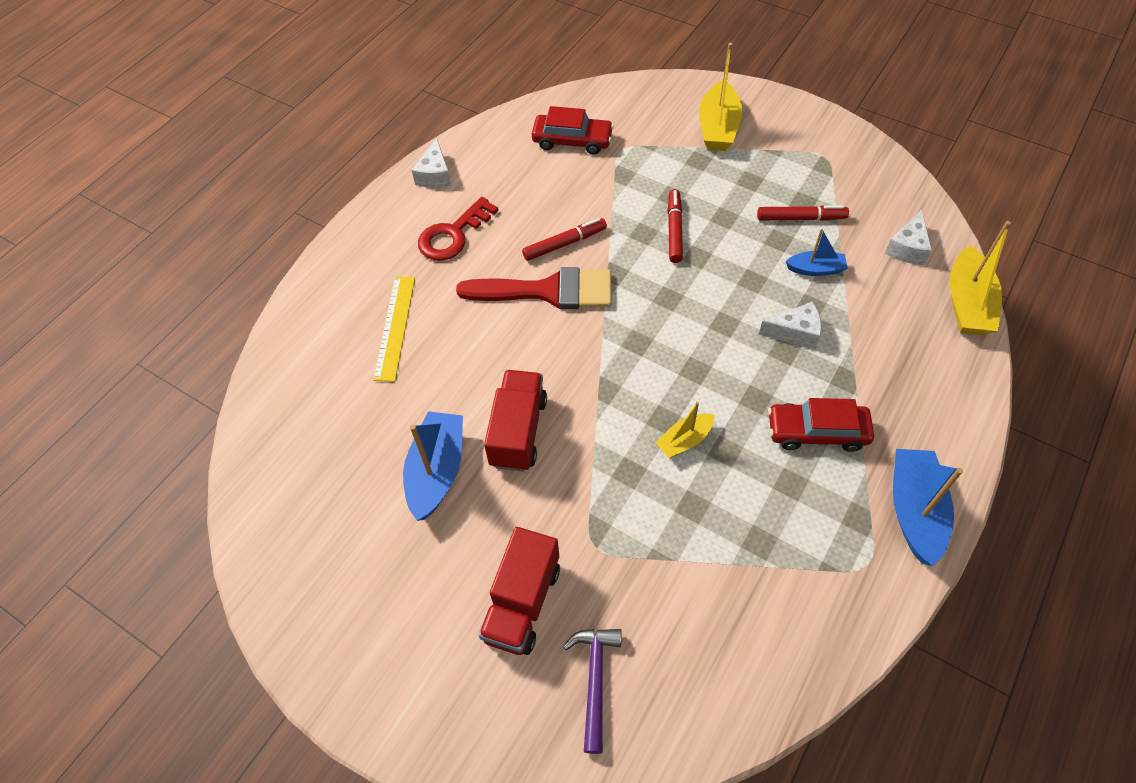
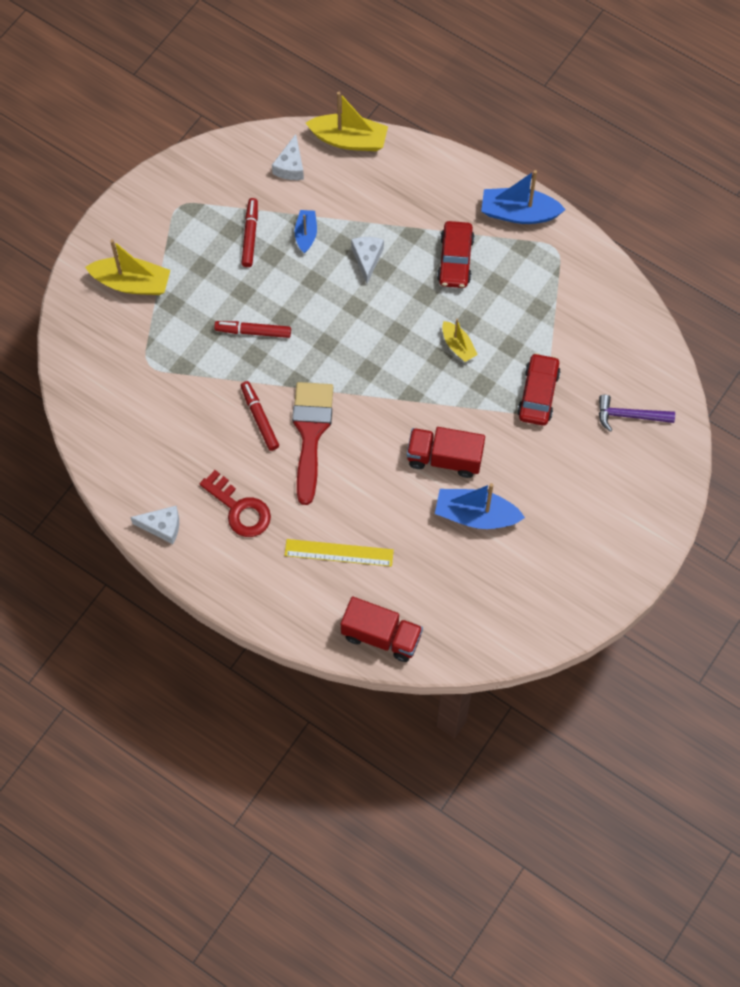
camera: 90 degrees left, 10 degrees up
red truck [479,527,560,655] -> red truck moved to [341,597,423,662]
red car [532,106,614,154] -> red car moved to [517,353,560,426]
white cheese [885,210,932,265] -> white cheese turned 75 degrees clockwise [272,134,304,180]

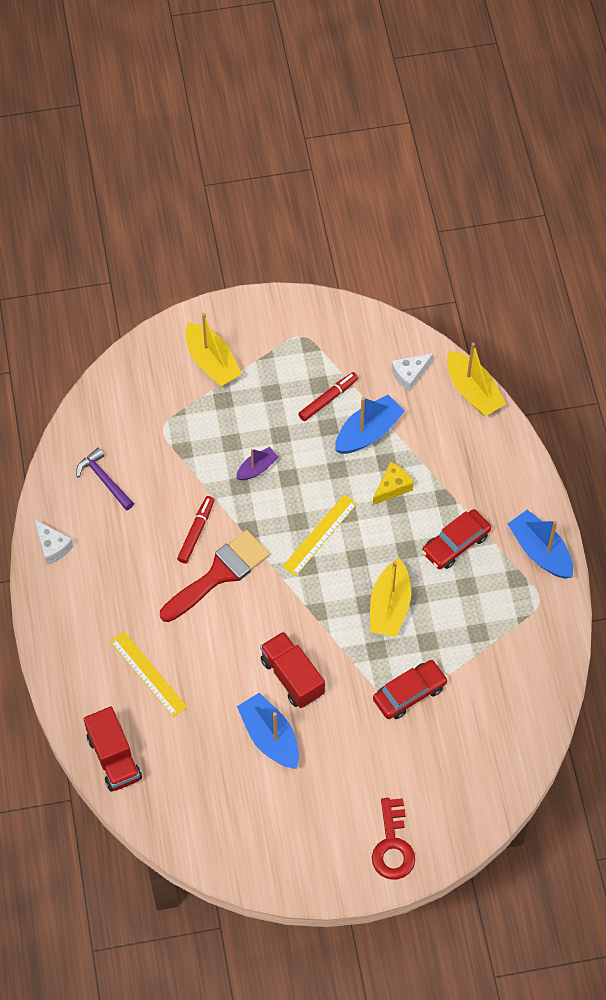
camera: 45 degrees right, 5 degrees down
red key [200,470,271,537] -> red key moved to [372,798,415,880]
red marker [214,321,291,338] -> purple boat [236,447,278,480]
blue boat [295,210,317,253] -> blue boat [335,395,405,454], size x1.72
white cheese [351,237,384,284] -> yellow cheese [373,462,414,505]
yellow boat [442,319,478,362] -> yellow boat [370,558,411,637], size x1.72
purple hammer [599,395,675,432] -> purple hammer moved to [76,448,134,510]
none -> yellow ruler [282,495,357,576]

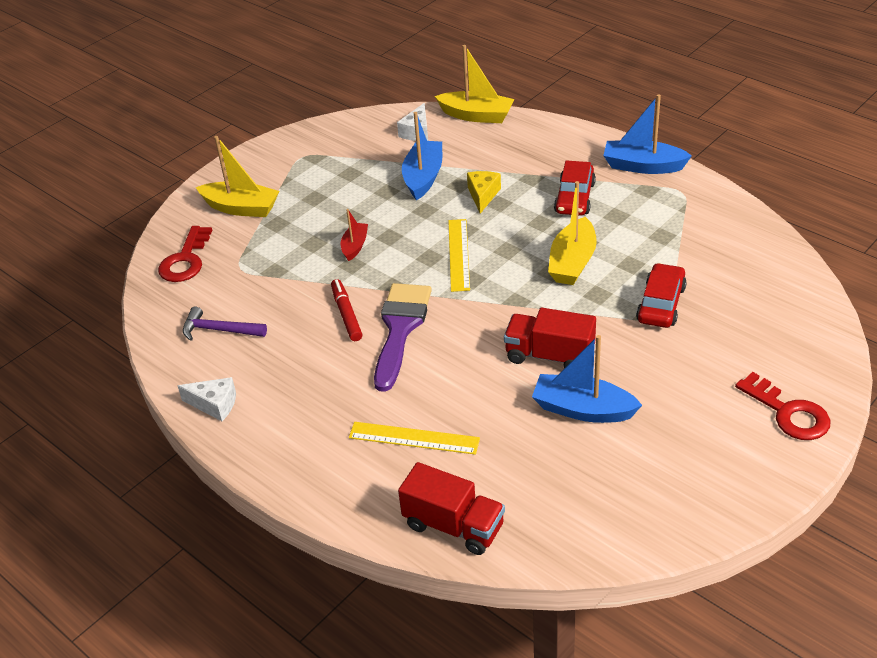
camera: 35 degrees left, 20 degrees down
red brush [160,530,270,622] -> purple brush [374,283,432,392]
purple boat [236,447,278,480] -> red boat [341,209,368,261]
red marker [298,372,358,421] -> none
yellow boat [370,558,411,637] -> yellow boat turned 45 degrees clockwise [548,181,597,285]
none -> red key [158,226,212,282]

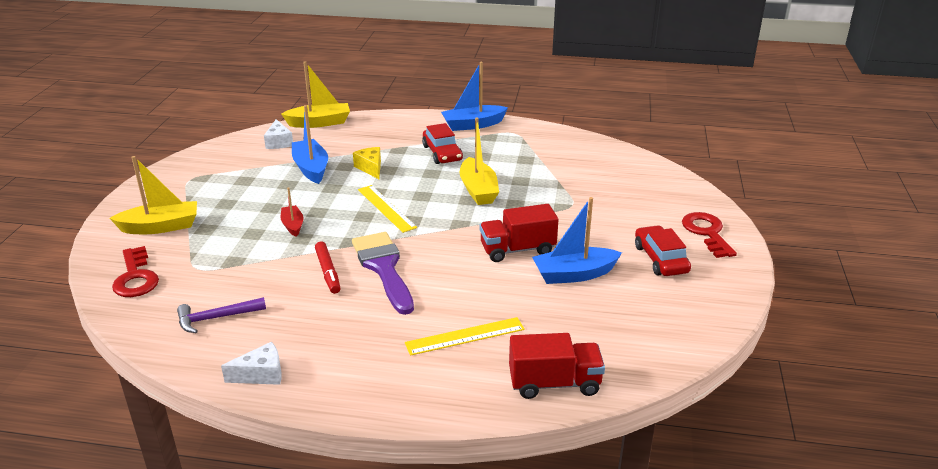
camera: 35 degrees left, 10 degrees down
red marker [331,279,362,341] -> red marker turned 150 degrees counterclockwise [315,242,340,294]
red car [636,263,687,328] -> red car moved to [635,225,691,276]
red key [735,372,830,440] -> red key turned 120 degrees counterclockwise [682,212,737,258]

